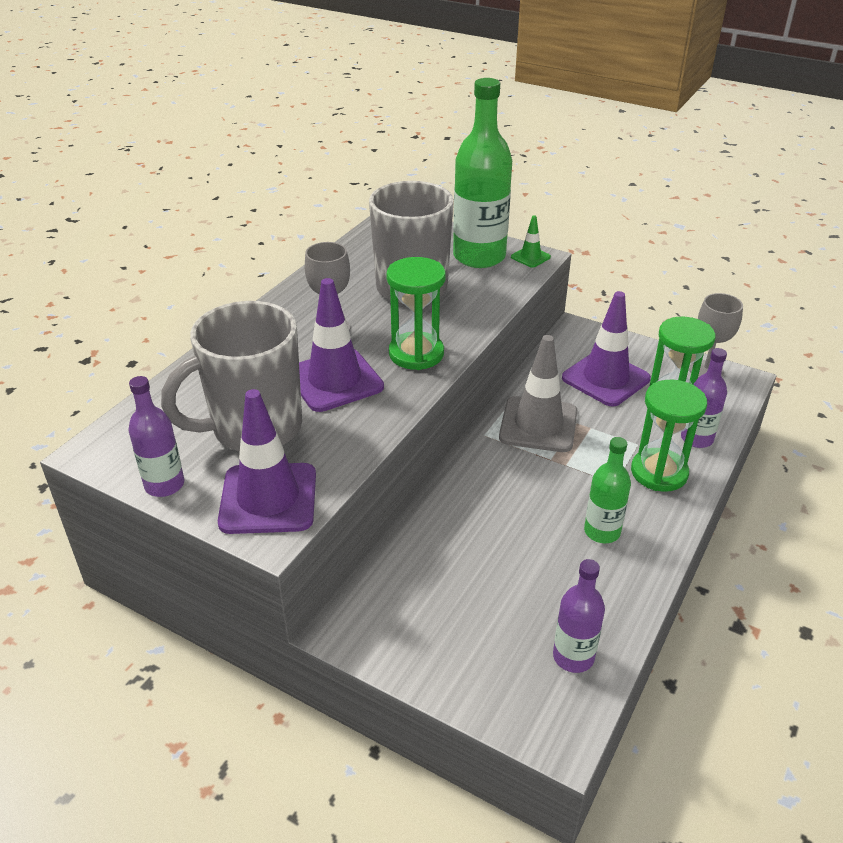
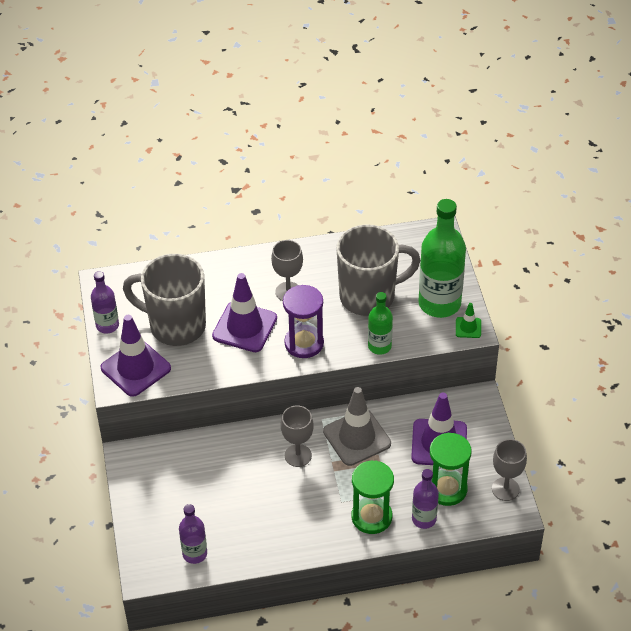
camera: 50 degrees right, 10 degrees up
green hourglass [386,257,446,370] -> purple hourglass [283,285,324,358]
green bottle [584,437,631,543] -> green bottle moved to [368,292,393,355]
none -> grey goblet [281,406,314,467]

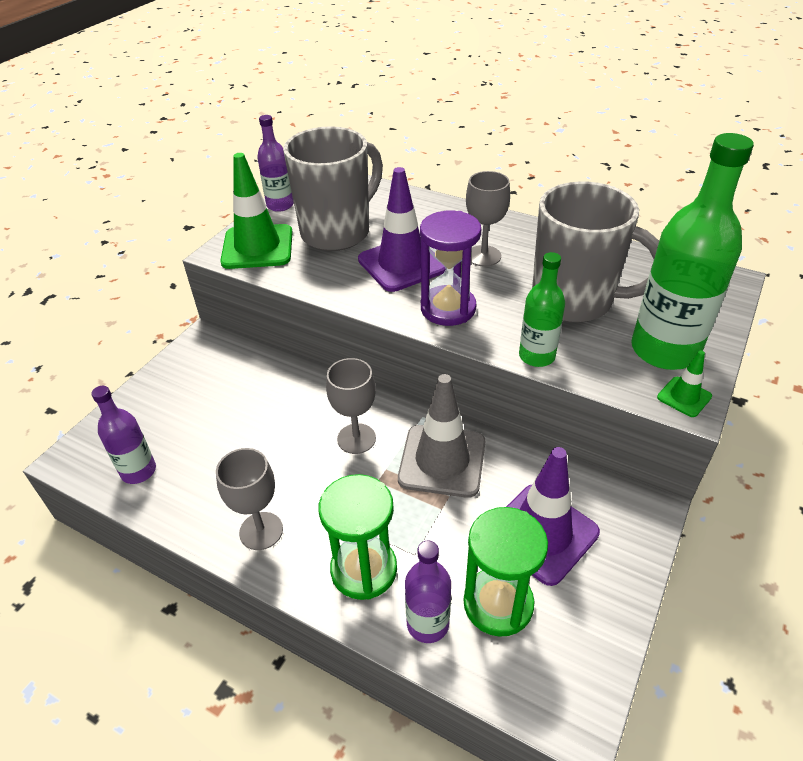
camera: 40 degrees right, 5 degrees down
purple traffic cone [100,315,171,397] -> green traffic cone [220,153,293,269]
grey mug [123,254,206,346] -> grey mug turned 75 degrees clockwise [283,126,383,251]
grey goblet [492,439,527,501] -> grey goblet moved to [216,448,283,550]

